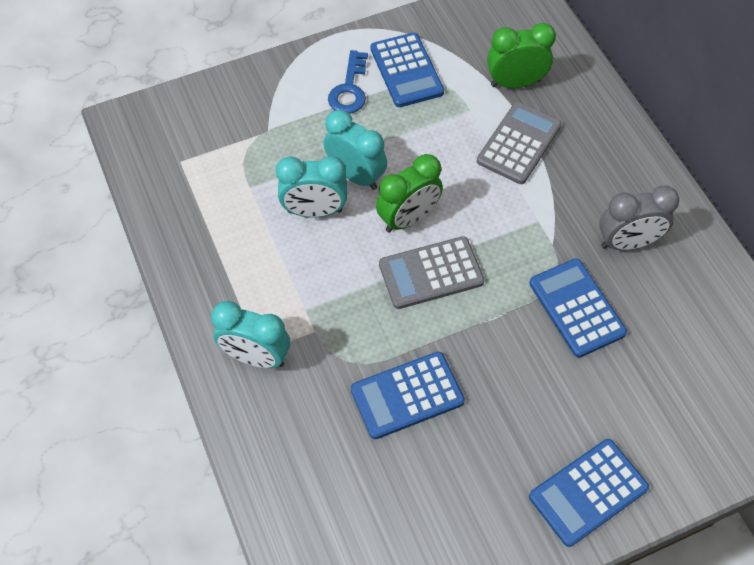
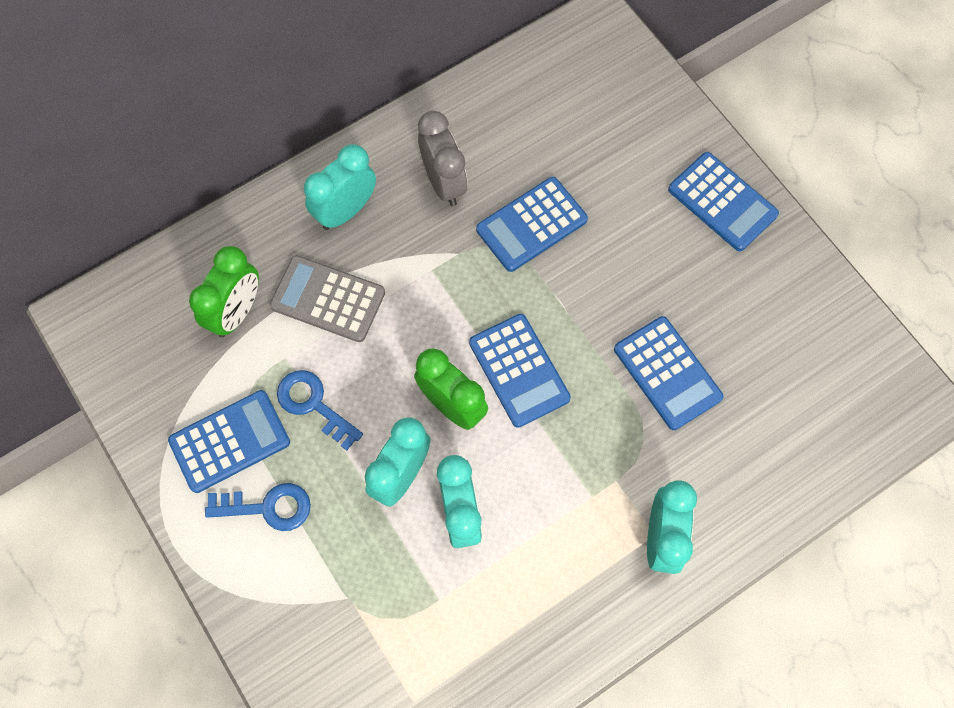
camera: 100 degrees left, 10 degrees up
grey calculator [379,236,485,309] -> blue calculator [469,314,571,428]
green clock [487,23,556,88] -> green clock turned 135 degrees counterclockwise [189,246,259,337]
none -> blue key [277,370,363,451]
none -> turquoise clock [304,144,376,230]

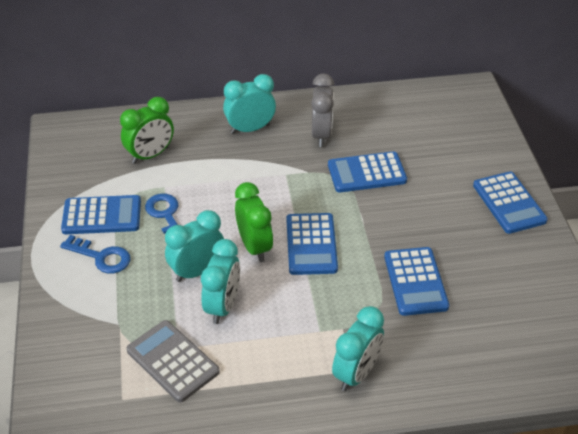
camera: 25 degrees right, 25 degrees down
grey calculator [270,255,385,342] -> grey calculator moved to [126,320,220,402]

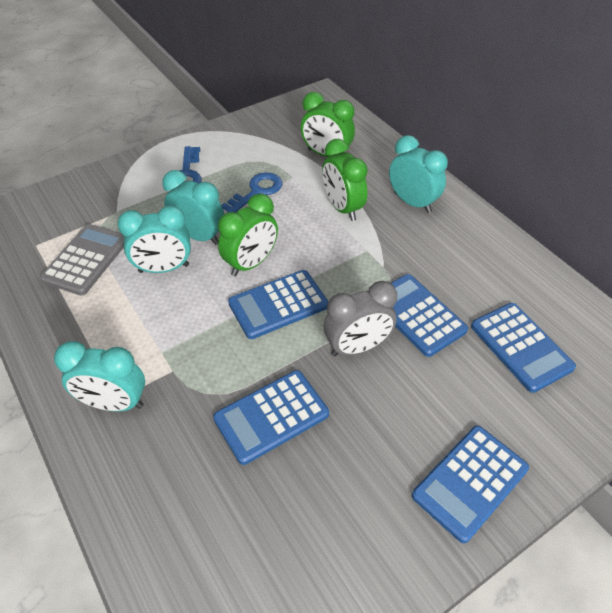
camera: 65 degrees right, 5 degrees up
blue calculator [61,195,141,234] -> blue calculator moved to [471,303,576,393]
grey clock [311,74,334,147] -> grey clock moved to [323,281,397,356]
none -> green clock [322,139,368,221]

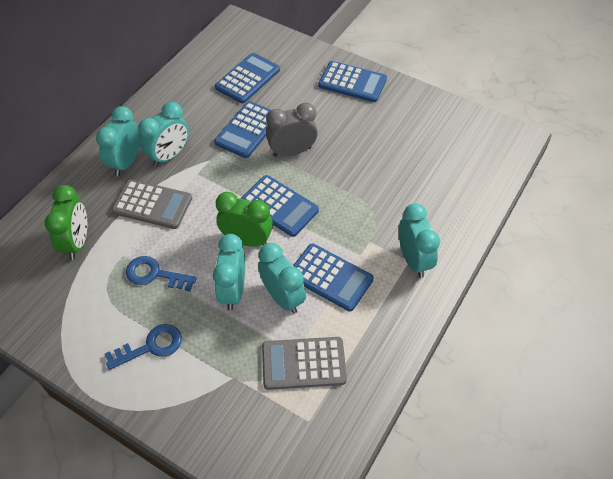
camera: 115 degrees left, 5 degrees up
blue calculator [213,370,329,465] -> blue calculator moved to [293,243,374,312]
green clock [322,139,368,221] -> grey calculator [112,179,192,229]
grey clock [323,281,397,356] -> grey clock turned 60 degrees counterclockwise [266,103,318,157]
none -> turquoise clock [138,102,189,167]

